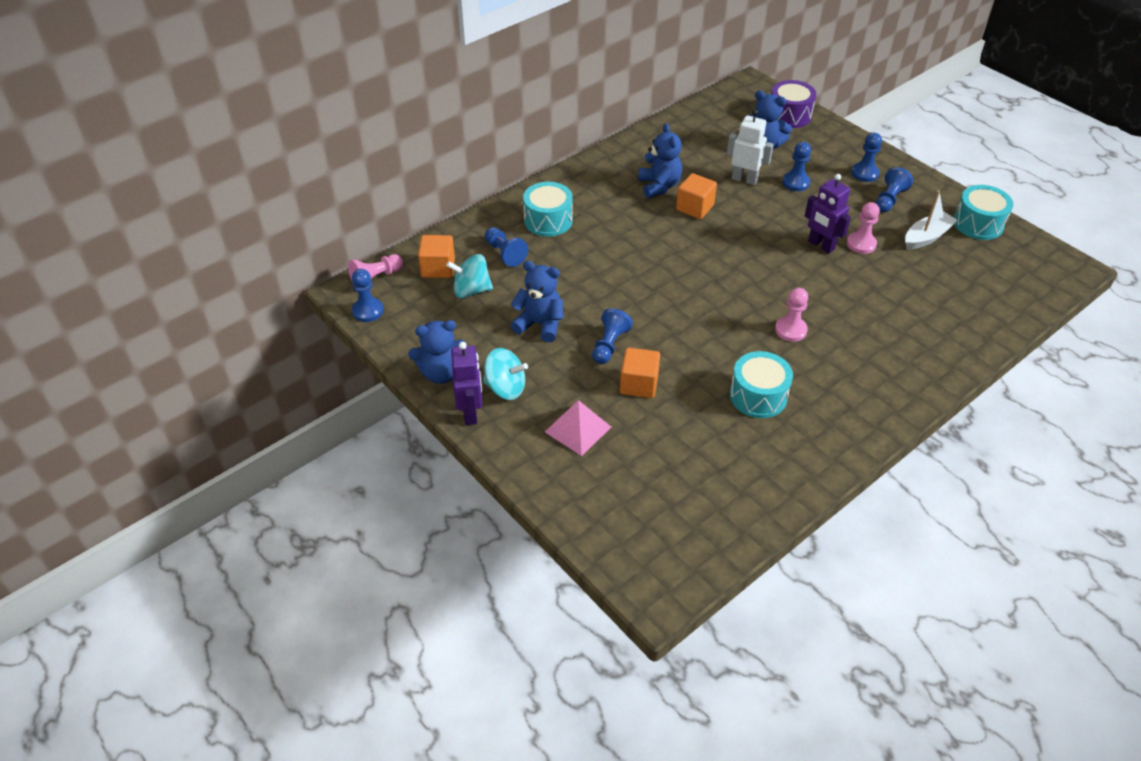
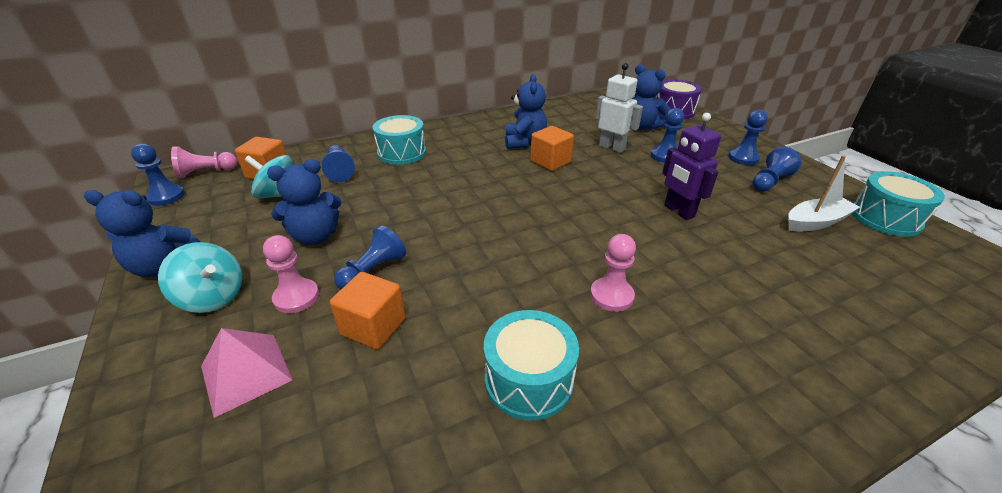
camera: 15 degrees right, 10 degrees down
purple robot [451,342,482,425] -> none
blue teddy bear [510,261,563,342] -> blue teddy bear turned 120 degrees clockwise [267,159,342,245]
pink pawn [847,202,880,254] -> pink pawn moved to [263,235,319,313]

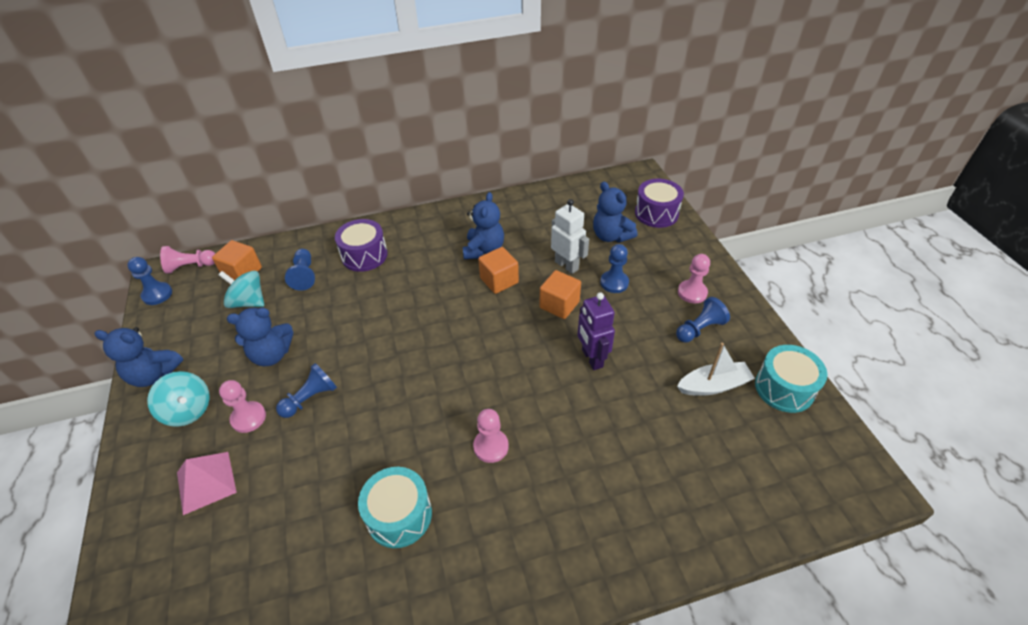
camera: 10 degrees right, 10 degrees up
orange cube [330,272,405,349] -> orange cube moved to [540,270,581,319]
turquoise drum [372,115,426,165] -> purple drum [335,219,388,272]
blue pawn [728,110,768,165] -> pink pawn [678,254,710,304]

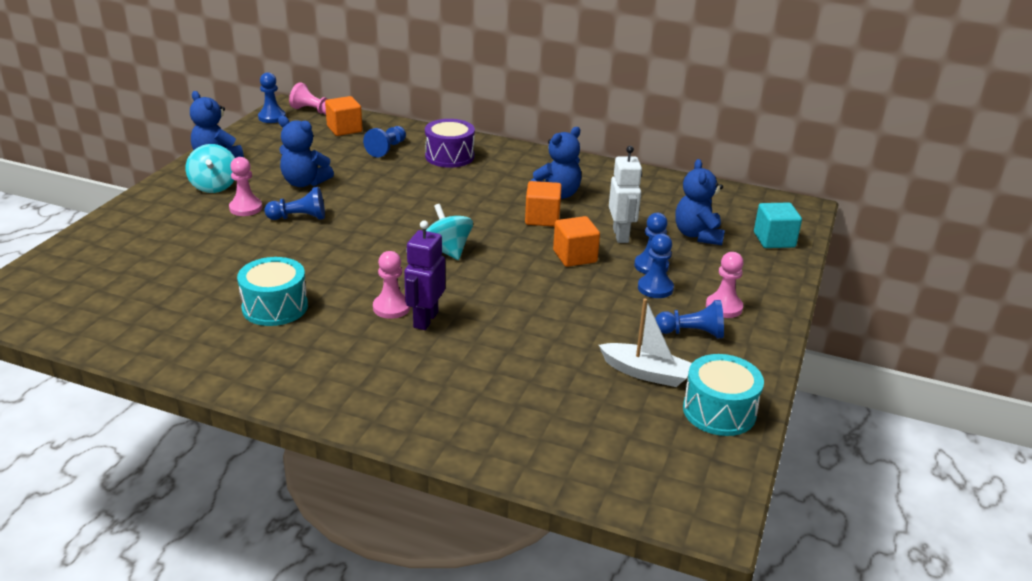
camera: 35 degrees right, 15 degrees down
pink pyramid [177,452,237,515] -> none
turquoise spinning top [218,271,264,308] -> turquoise spinning top moved to [426,204,473,260]
purple robot [577,293,615,370] -> purple robot moved to [404,220,445,330]
purple drum [635,179,684,228] -> turquoise cube [754,202,802,248]
none -> blue pawn [638,234,674,298]

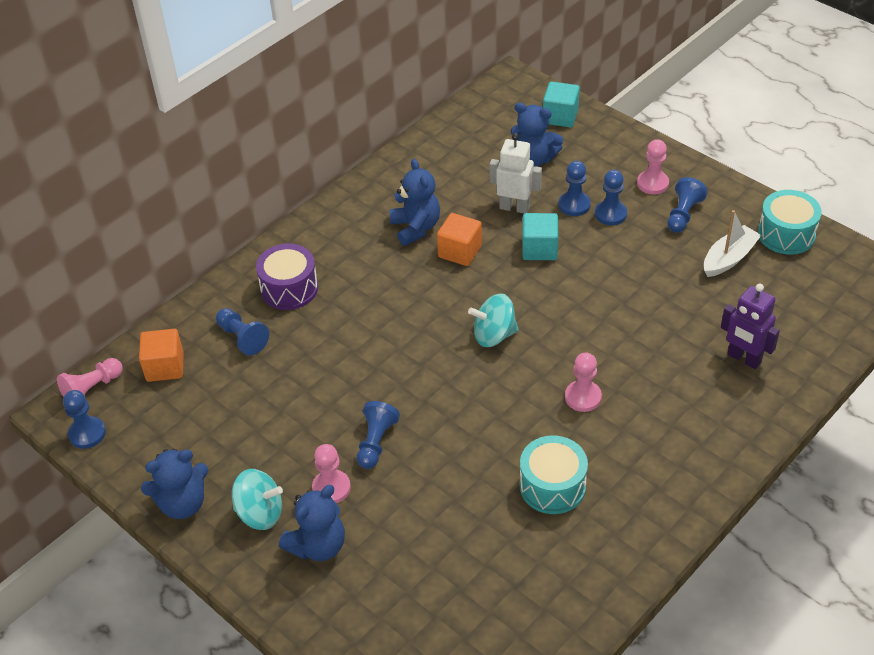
camera: 65 degrees left, 15 degrees up
blue teddy bear [278,116,334,187] -> blue teddy bear moved to [279,485,345,561]
purple robot [404,220,445,330] -> purple robot moved to [721,284,780,369]
orange cube [553,216,600,267] -> turquoise cube [522,213,558,260]

